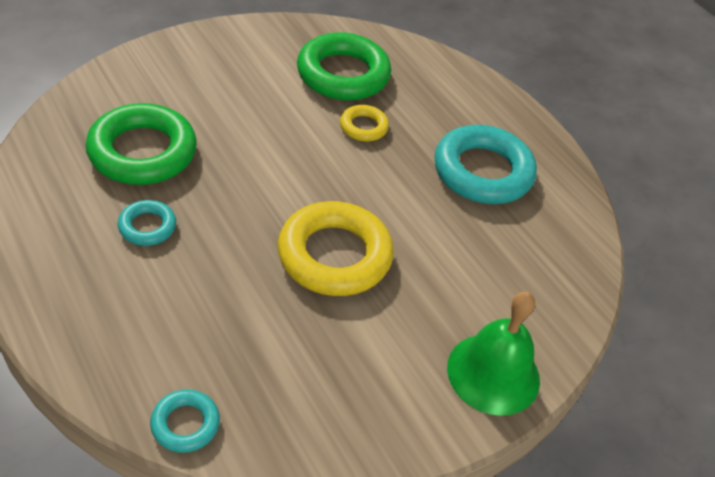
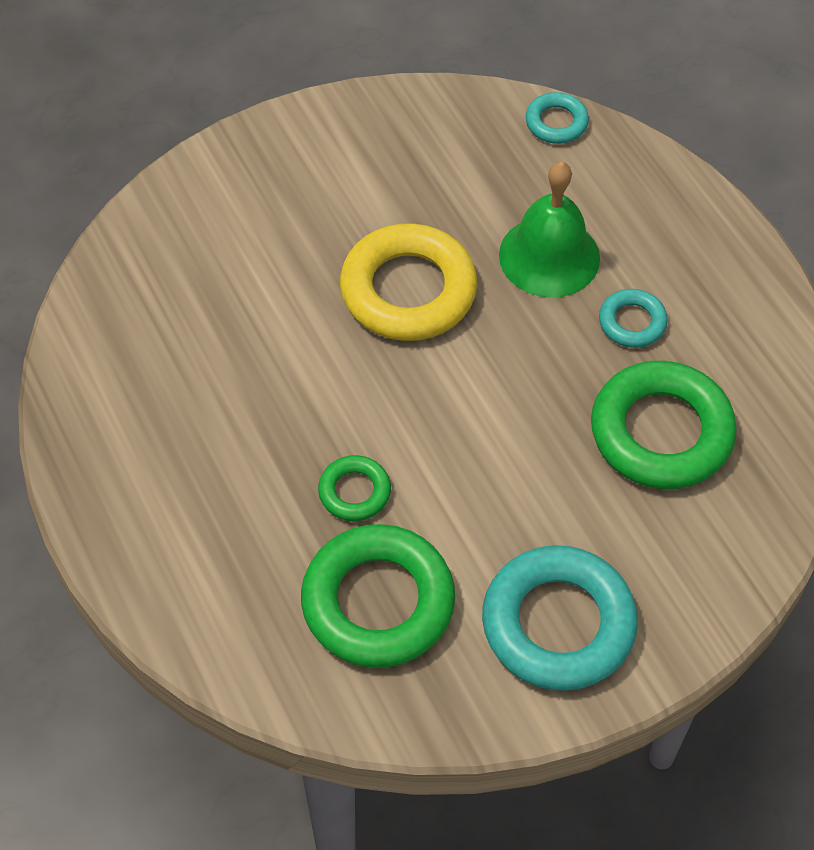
camera: 170 degrees left, 10 degrees up
yellow ring [340,105,389,142] -> green ring [318,455,391,521]
turquoise ring [435,125,537,204] -> turquoise ring moved to [482,545,638,691]
green bell [447,292,540,416] -> green bell moved to [499,162,600,298]

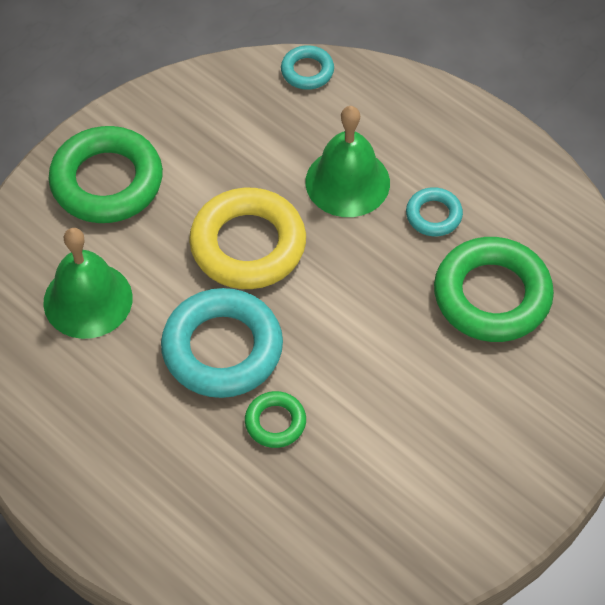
camera: 20 degrees left, 0 degrees up
green ring [301,524,455,668] -> green ring moved to [49,126,163,223]
turquoise ring [482,545,638,691] -> turquoise ring moved to [161,288,283,398]
none -> green bell [43,228,133,339]

